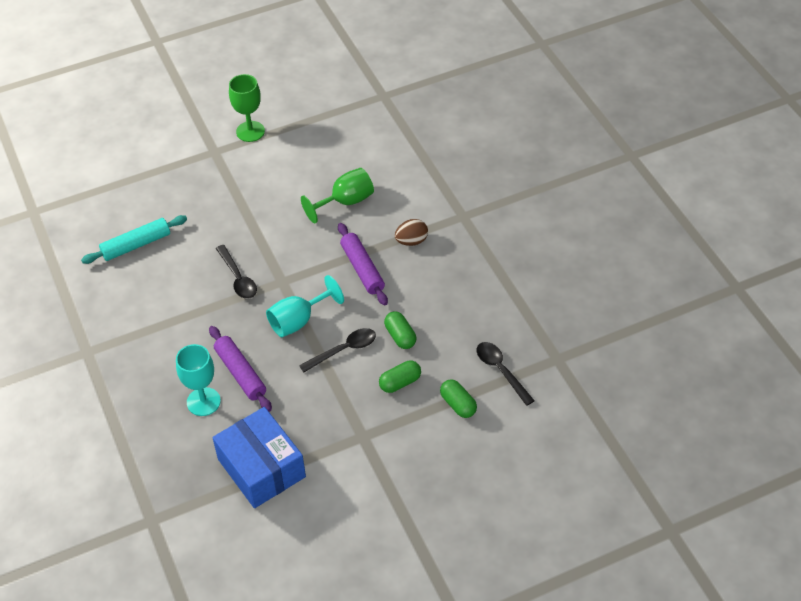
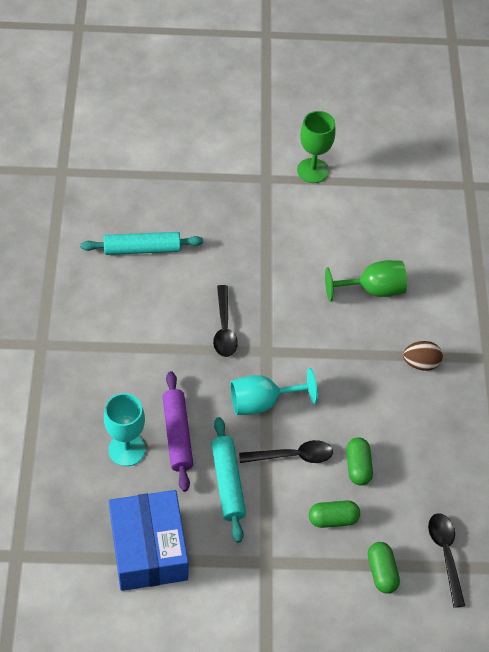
camera: 20 degrees right, 5 degrees up
purple rolling pin [338,223,388,306] -> none
none -> turquoise rolling pin [211,417,246,543]

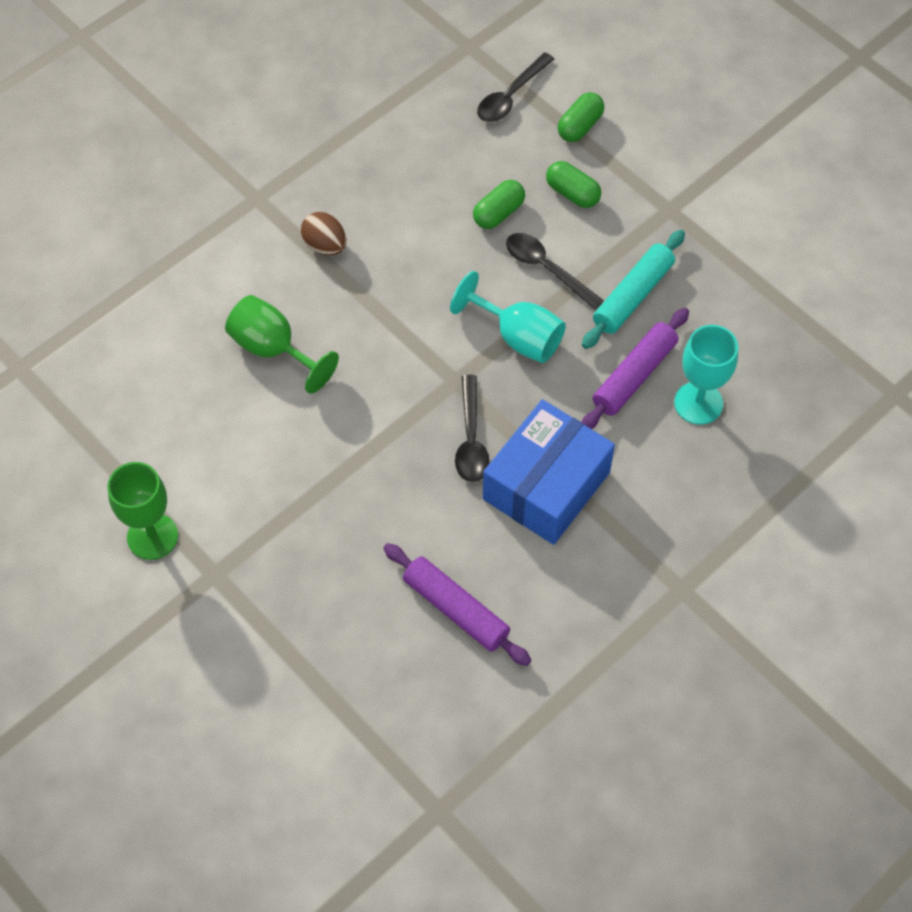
camera: 130 degrees left, 5 degrees up
turquoise rolling pin [81,232,203,255] -> purple rolling pin [384,543,531,666]
blue box [109,490,188,591] -> blue box moved to [483,399,615,545]
black spoon [213,285,238,357] -> black spoon turned 135 degrees clockwise [455,375,490,482]

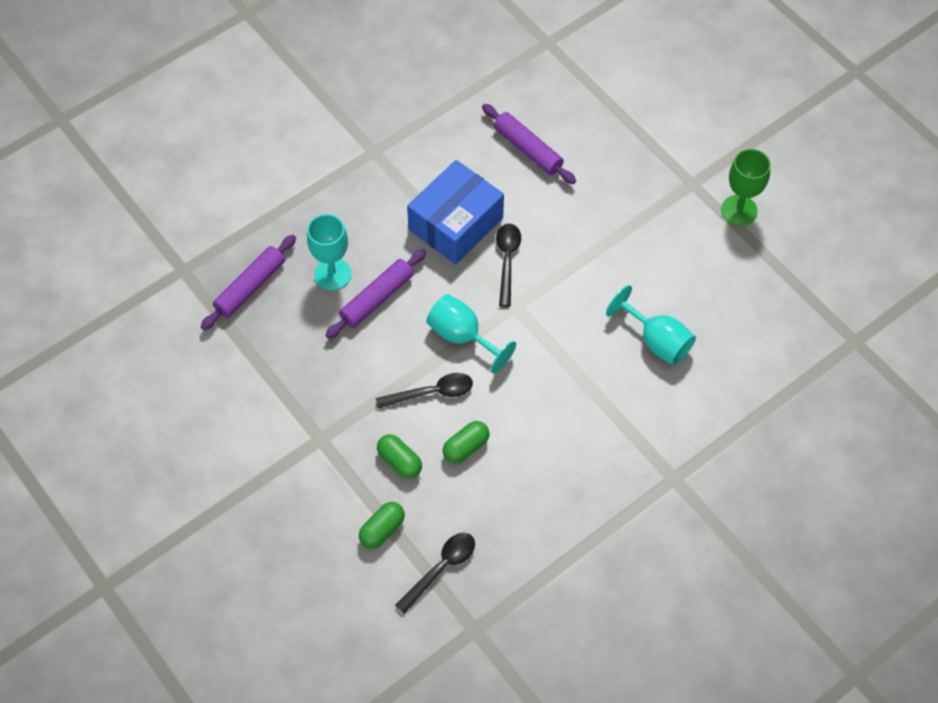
camera: 175 degrees left, 0 degrees up
green goblet [225,295,339,394] -> turquoise goblet [606,285,696,365]
brown egg [301,212,346,255] -> none
black spoon [506,233,604,310] -> black spoon turned 60 degrees counterclockwise [376,373,473,409]
turquoise rolling pin [582,230,685,349] -> none
none -> purple rolling pin [201,235,296,330]

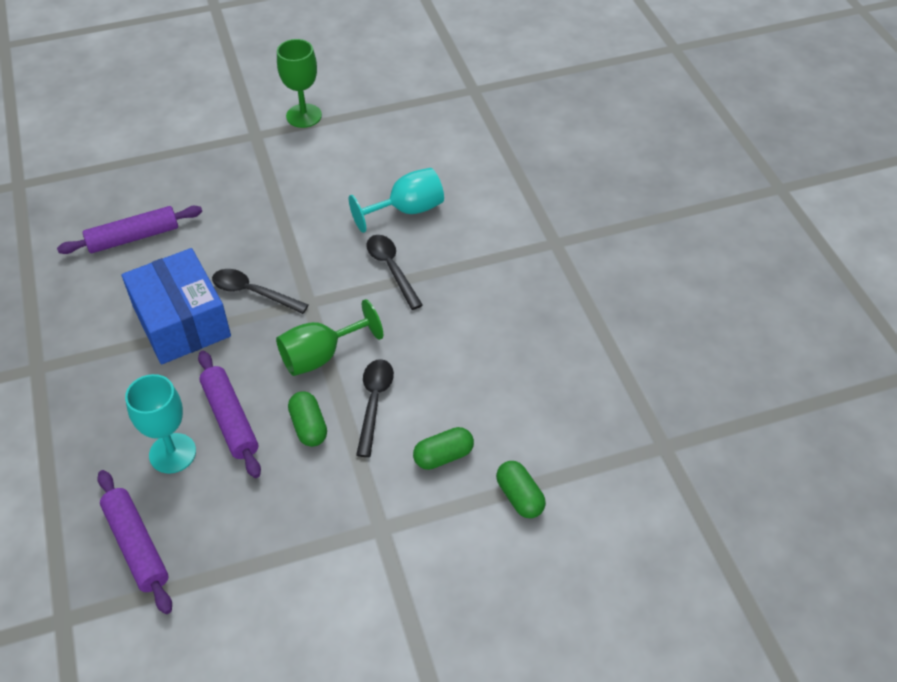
camera: 70 degrees left, 10 degrees down
black spoon [395,533,475,614] -> black spoon moved to [366,235,423,310]
turquoise goblet [426,294,516,374] -> green goblet [276,299,383,376]
green capsule [442,421,490,464] -> green capsule moved to [288,391,327,447]

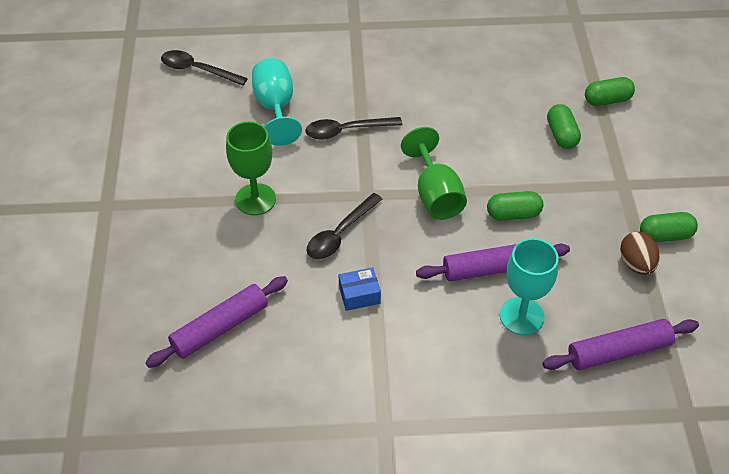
camera: 75 degrees left, 0 degrees up
purple rolling pin [57,206,202,254] -> purple rolling pin turned 60 degrees clockwise [145,276,288,368]
blue box [122,248,231,364] -> blue box [339,267,381,311], size x0.40
green goblet [277,39,322,128] -> green goblet moved to [226,121,276,215]
black spoon [356,359,394,457] -> black spoon moved to [161,50,248,86]
none -> brown egg [620,232,660,275]
none -> green capsule [640,212,698,242]

